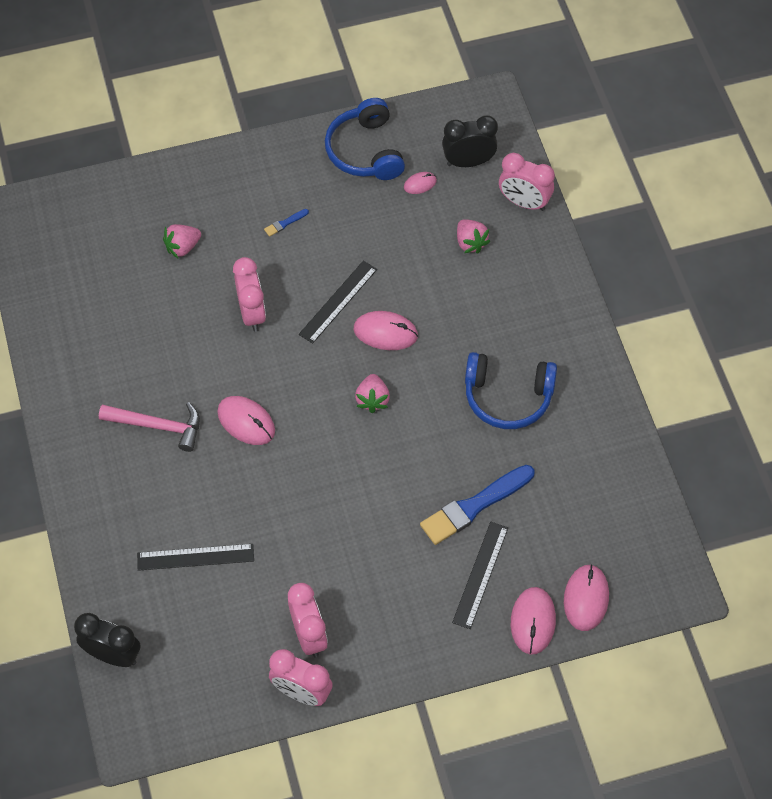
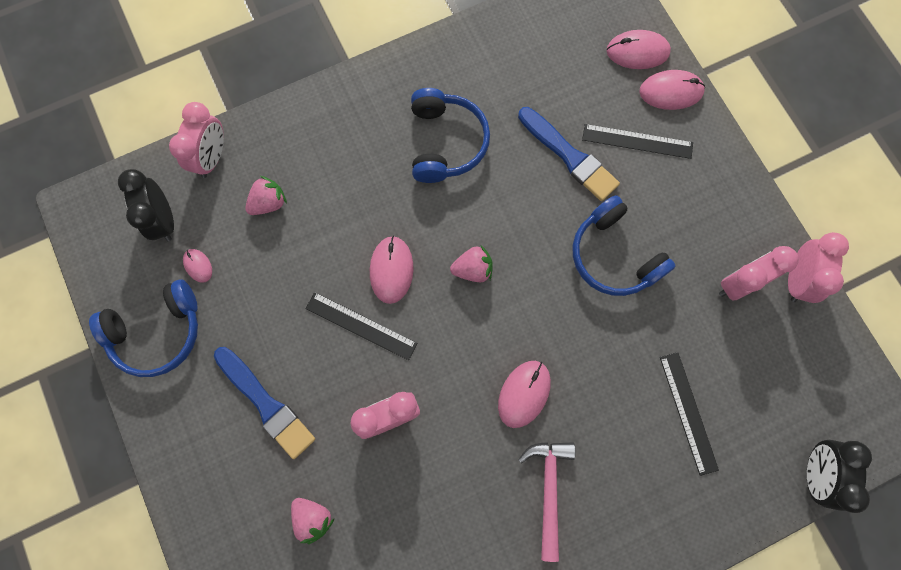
camera: 100 degrees left, 15 degrees up
blue brush [264,209,309,237] -> blue brush [214,347,315,459], size x2.42
none -> blue headphones [573,195,675,296]

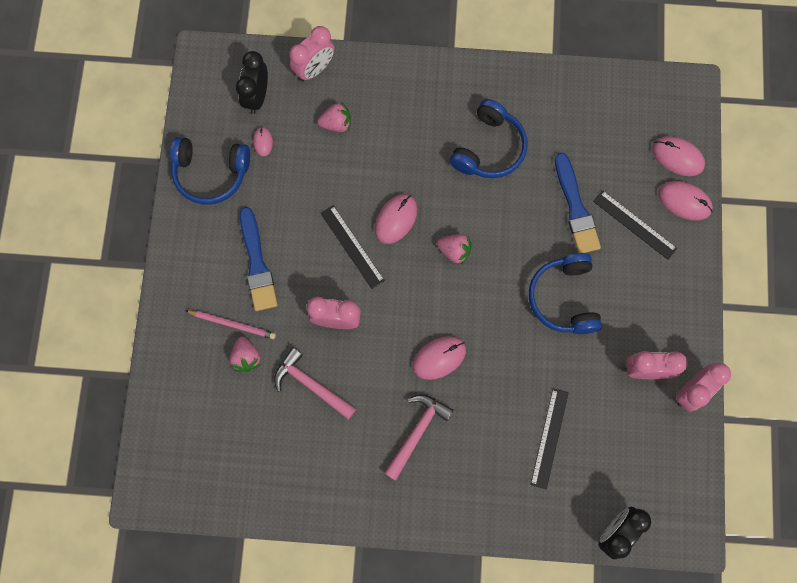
camera: 30 degrees right, 0 degrees up
none -> pink pencil [185,310,276,339]
none -> pink hammer [274,347,357,420]

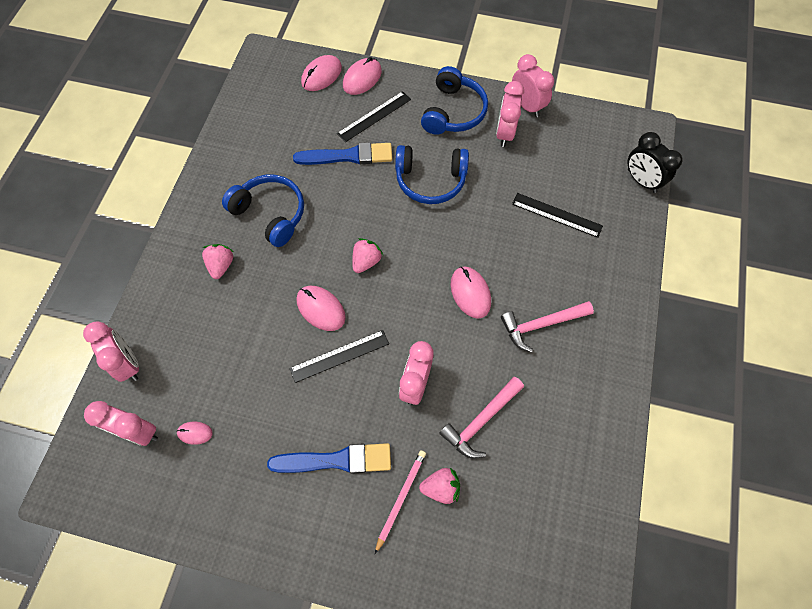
camera: 80 degrees left, 10 degrees down
blue headphones [170,137,250,205] -> blue headphones moved to [421,66,488,135]
black clock [236,51,268,114] -> pink clock [84,401,158,446]
pink strawberry [317,102,351,132] -> pink strawberry moved to [202,244,234,279]
pink hammer [384,394,454,481] -> pink hammer turned 60 degrees counterclockwise [501,301,594,352]

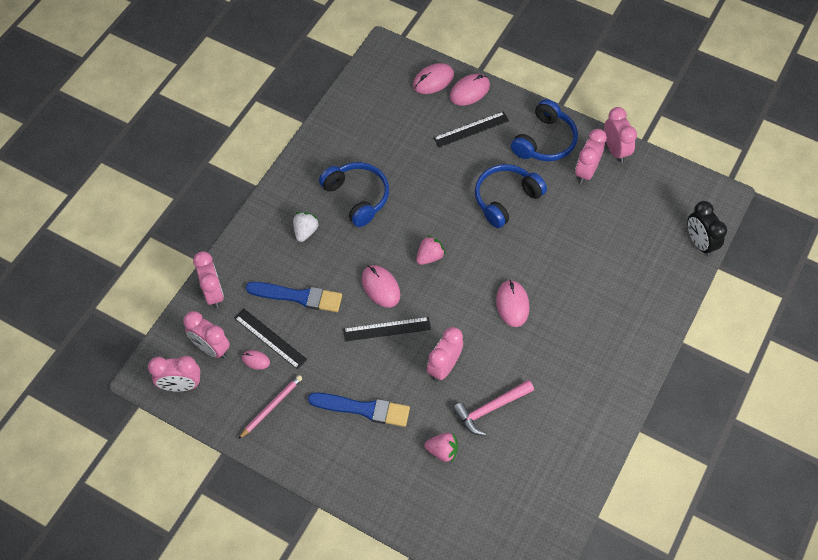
camera: 15 degrees right, 5 degrees down
pink strawberry [202,244,234,279] -> white strawberry [293,212,320,242]
blue brush [293,142,392,165] -> blue brush moved to [246,282,342,312]
pink pencil [375,450,426,554] -> pink pencil moved to [239,375,303,439]
blue headphones [395,145,469,204] -> blue headphones turned 120 degrees clockwise [475,164,547,228]
pink hammer [501,301,594,352] -> none
black ruler [512,193,603,238] -> black ruler moved to [234,309,307,369]
none -> pink clock [148,356,200,391]

